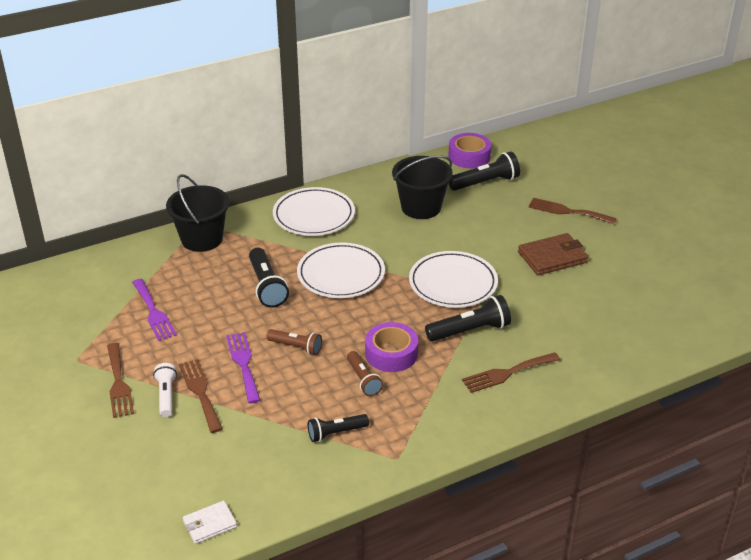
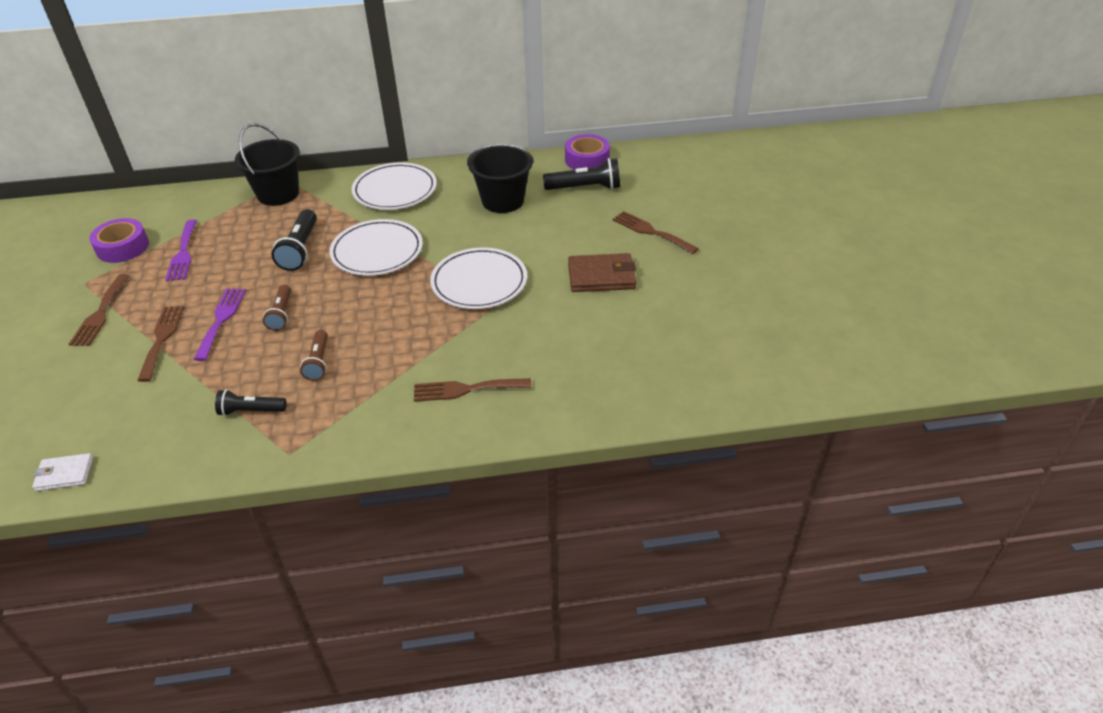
camera: 20 degrees right, 5 degrees up
white flashlight [153,363,177,417] -> none
brown flashlight [267,329,322,355] -> brown flashlight turned 45 degrees clockwise [263,285,291,331]
purple tape [365,322,418,372] -> purple tape moved to [89,218,149,263]
black flashlight [425,295,511,342] -> none

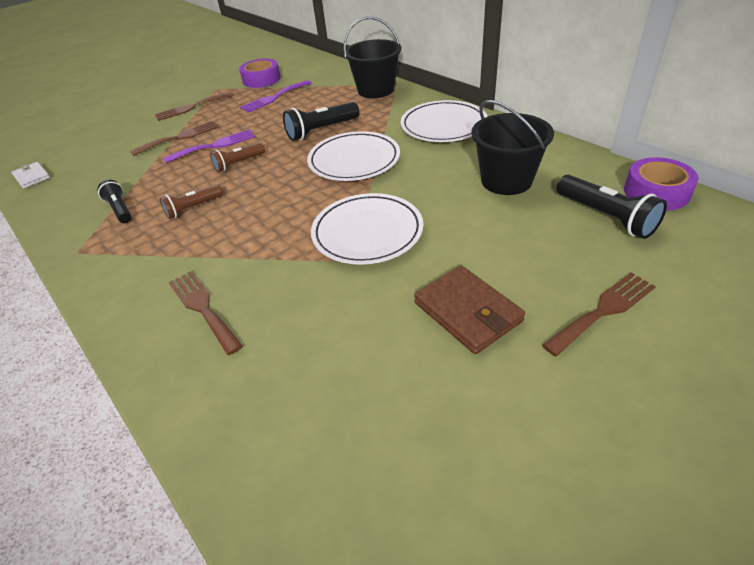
camera: 60 degrees right, 0 degrees up
brown fork [612,211,699,254] -> brown fork turned 45 degrees clockwise [542,272,656,356]

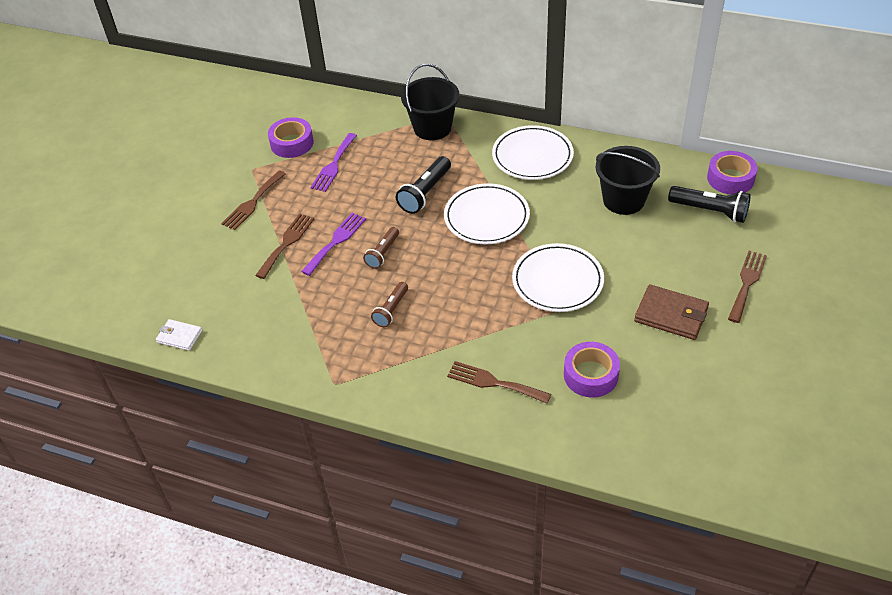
camera: 30 degrees left, 5 degrees up
black flashlight [97,180,132,223] -> none
none -> purple tape [564,342,620,398]

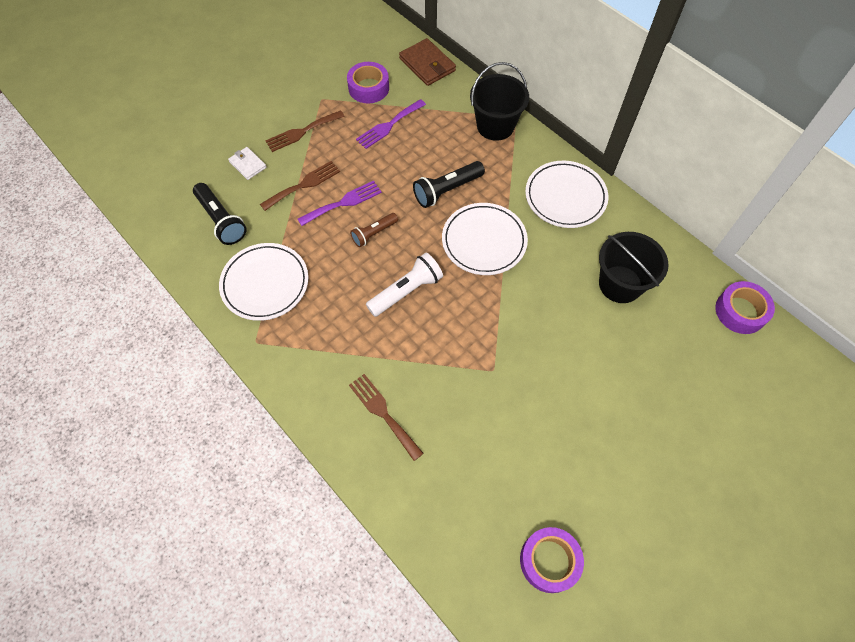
camera: 25 degrees right, 15 degrees up
white wallet [156,319,202,351] -> white wallet moved to [228,147,267,180]
brown flashlight [371,282,408,327] -> none
white plate [512,243,604,312] -> white plate moved to [219,243,309,321]
purple tape [564,342,620,398] -> purple tape moved to [520,527,584,593]
brown wallet [634,284,709,340] -> brown wallet moved to [399,38,456,86]
black flashlight [668,186,751,223] -> black flashlight moved to [193,183,246,245]
brown fork [728,251,767,323] -> none
none -> white flashlight [366,253,443,317]

